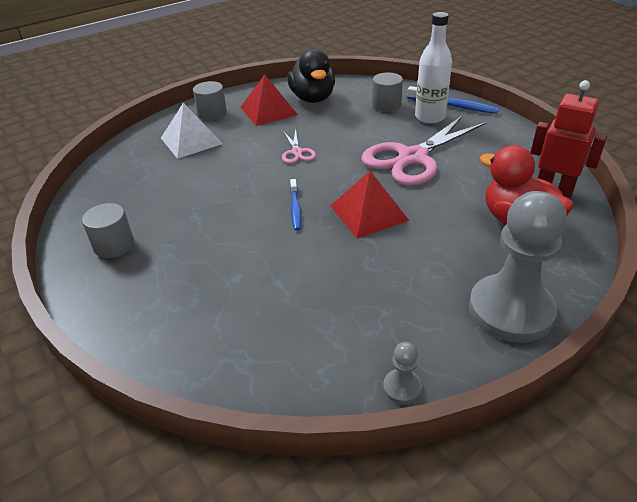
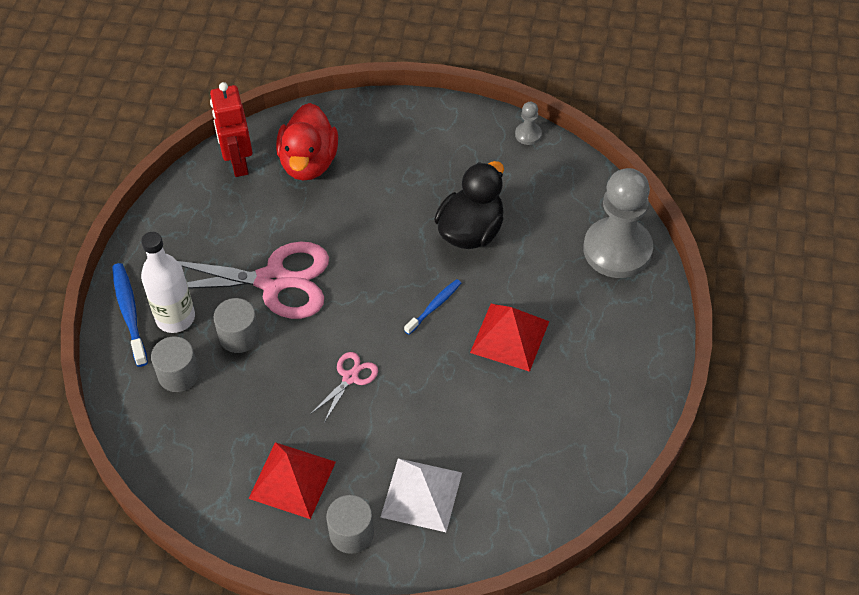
camera: 135 degrees left, 15 degrees up
grey cylinder [82,203,134,258] -> grey cylinder moved to [213,298,260,353]
black duck [287,48,335,103] -> black duck moved to [434,161,504,249]
red pyramid [330,171,409,238] -> red pyramid moved to [470,304,549,372]
grey pawn [469,191,567,343] -> grey pawn moved to [583,168,653,278]

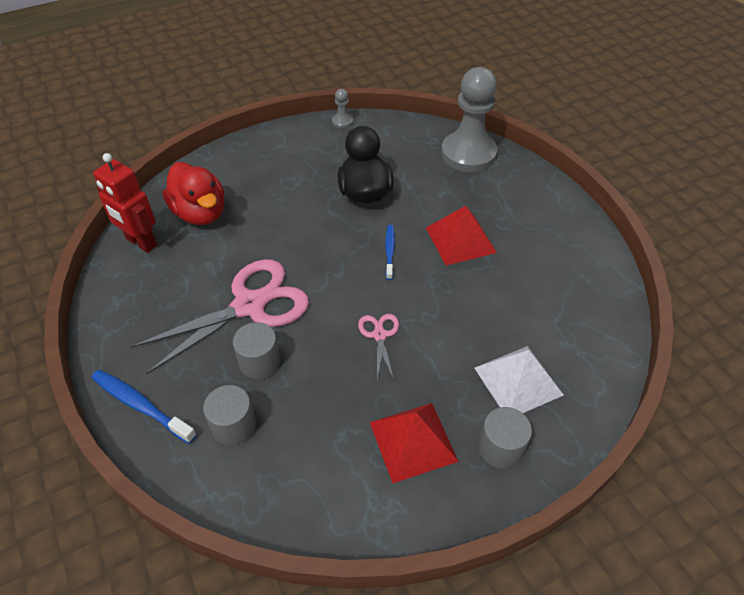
camera: 40 degrees left, 5 degrees down
white bottle [141,232,195,333] -> none

